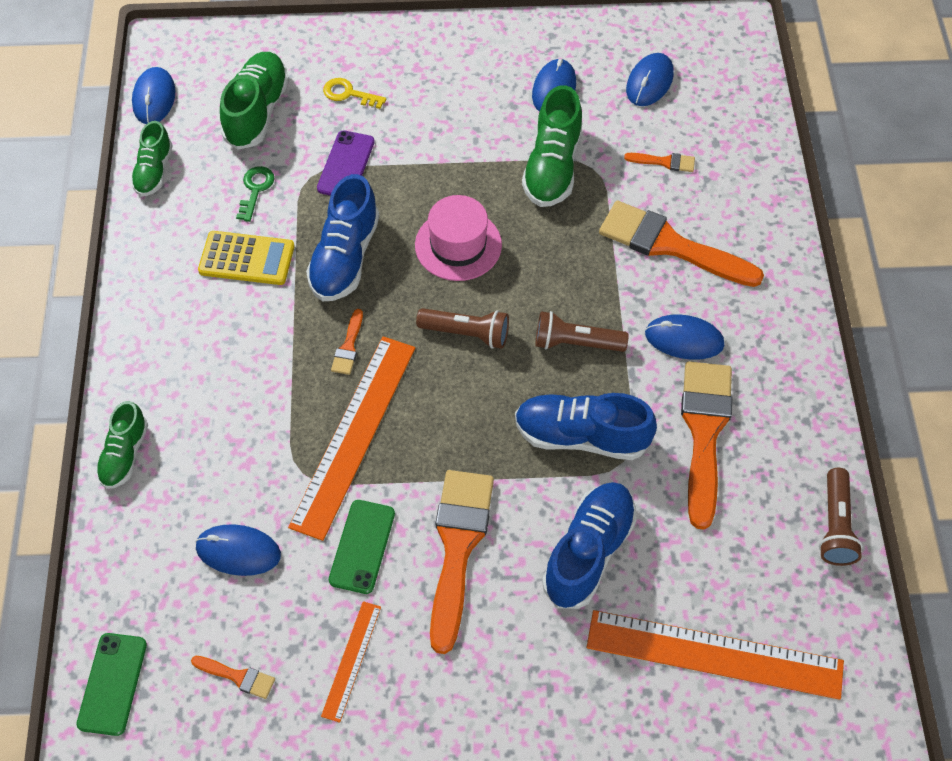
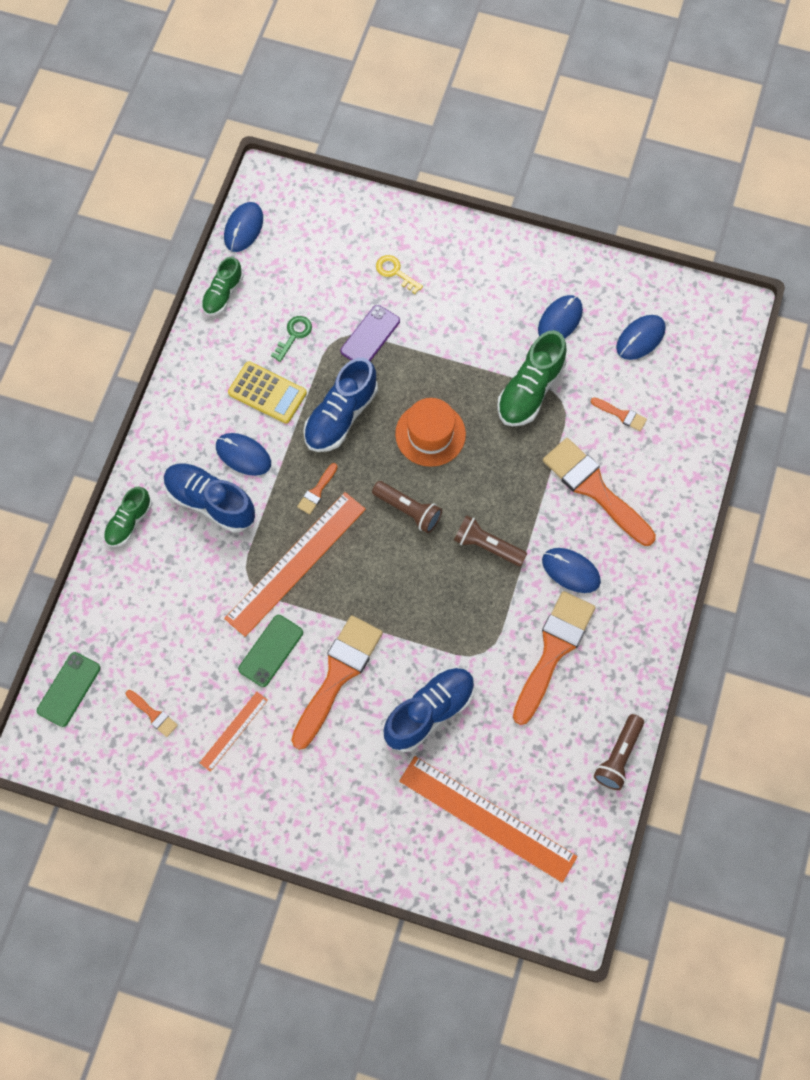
camera: 20 degrees right, 10 degrees up
blue mouse [195,524,281,576] -> blue mouse moved to [216,433,271,476]
green shoe [220,52,289,150] -> none
pink hat [415,195,502,281] -> orange hat [395,398,466,467]
blue shoe [515,393,657,460] -> blue shoe moved to [164,463,255,533]

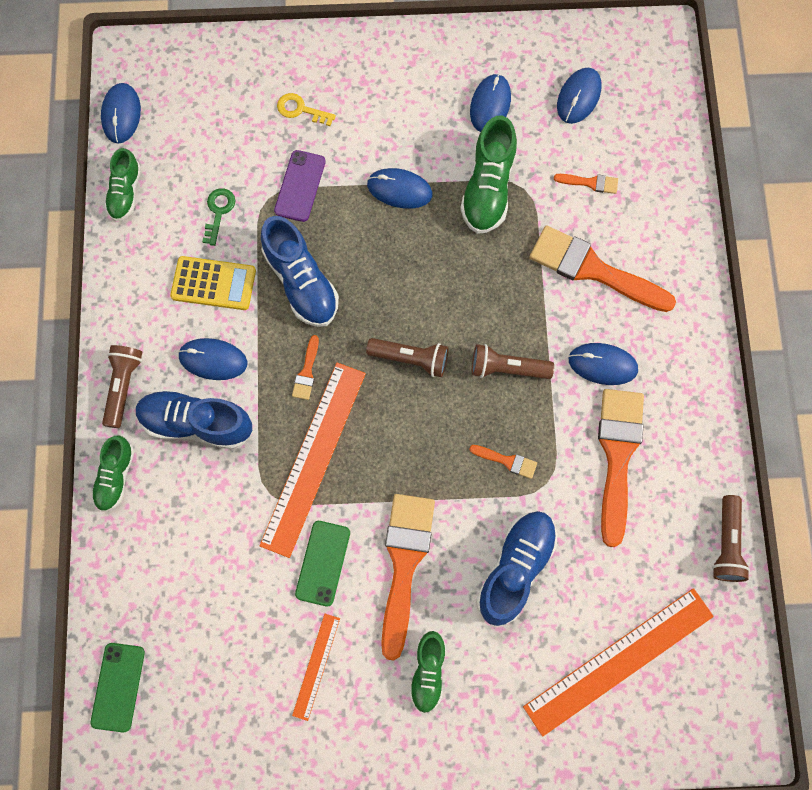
camera: 20 degrees left, 5 degrees up
orange brush [126,690,178,737] -> orange brush moved to [469,445,537,479]
blue shoe [304,358,378,452] -> blue shoe turned 45 degrees counterclockwise [261,216,339,327]
orange hat [395,398,466,467] -> none
orange ruler [399,756,578,883] -> orange ruler turned 45 degrees counterclockwise [523,588,714,737]
none -> brown flashlight [102,345,142,428]
none -> blue mouse [367,168,433,209]
none -> green shoe [410,631,445,713]

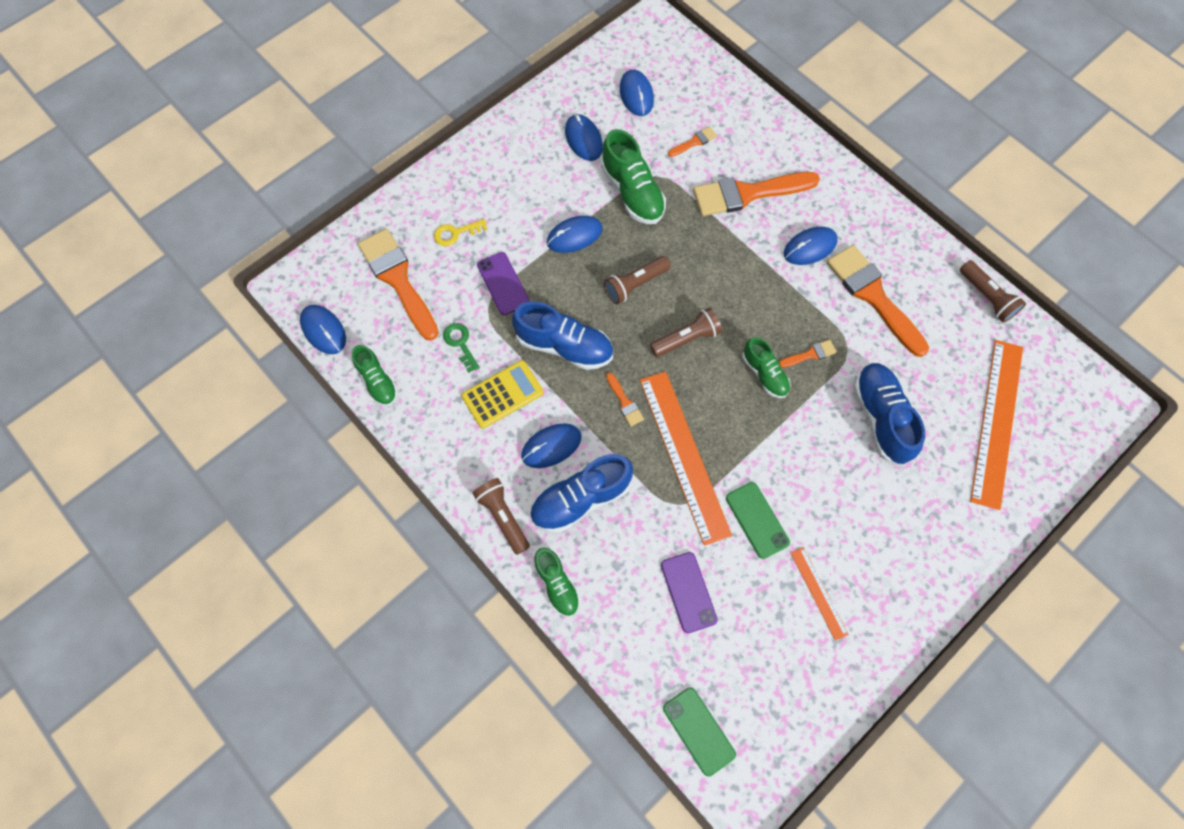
camera: 40 degrees left, 5 degrees down
orange brush [381,494,435,661] -> orange brush moved to [358,229,439,340]
green shoe [410,631,445,713] -> green shoe moved to [742,337,791,398]
brown flashlight [472,344,554,379] -> brown flashlight moved to [604,256,671,304]
none -> purple phone [661,552,718,633]

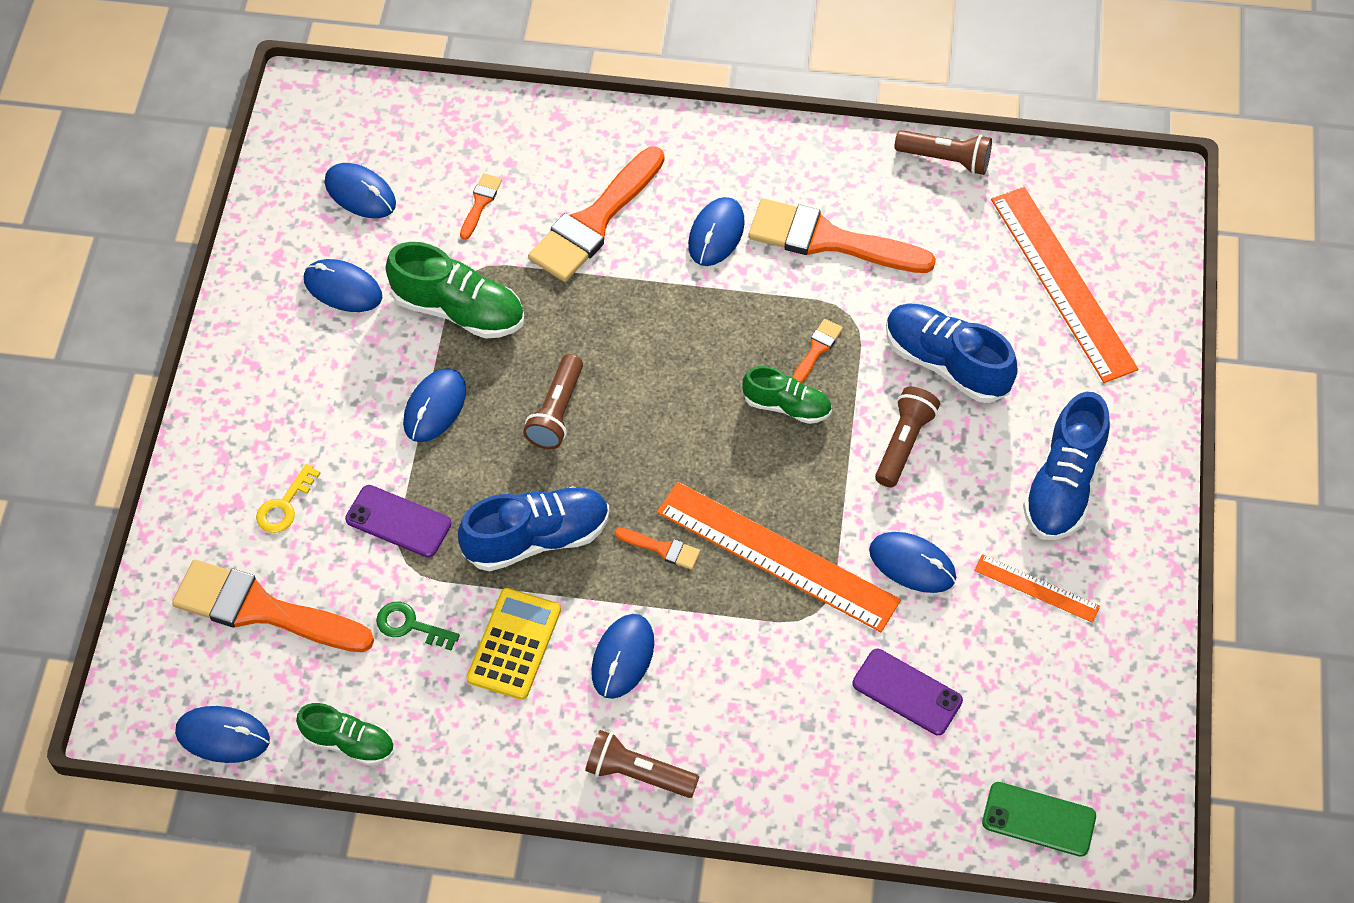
camera: 40 degrees left, 10 degrees down
blue shoe [530,454,633,533] -> blue shoe moved to [1023,392,1110,540]
green shoe [534,548,580,617] -> none
brown flashlight [650,308,722,357] -> brown flashlight moved to [875,387,940,487]
green phone [726,482,790,559] -> blue mouse [869,532,956,593]

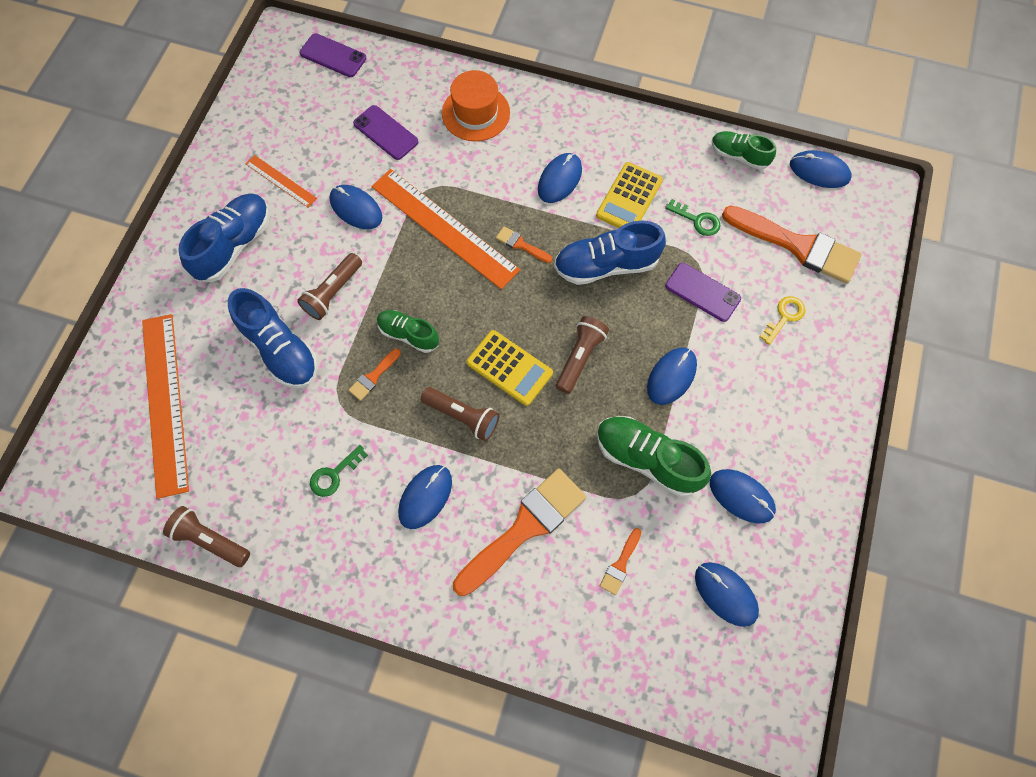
camera: 170 degrees left, 10 degrees up
brown flashlight [585,730,699,798] -> brown flashlight moved to [421,387,500,441]
orange brush [748,198,936,273] -> green key [310,445,368,497]
green phone [982,782,1096,857] -> purple phone [299,33,366,77]
none -> orange hat [442,70,510,141]
none -> yellow calculator [467,330,553,406]

